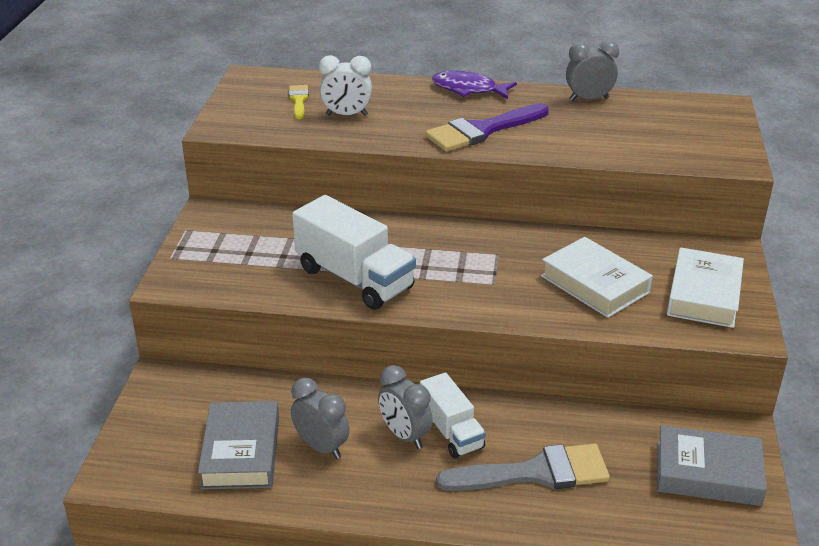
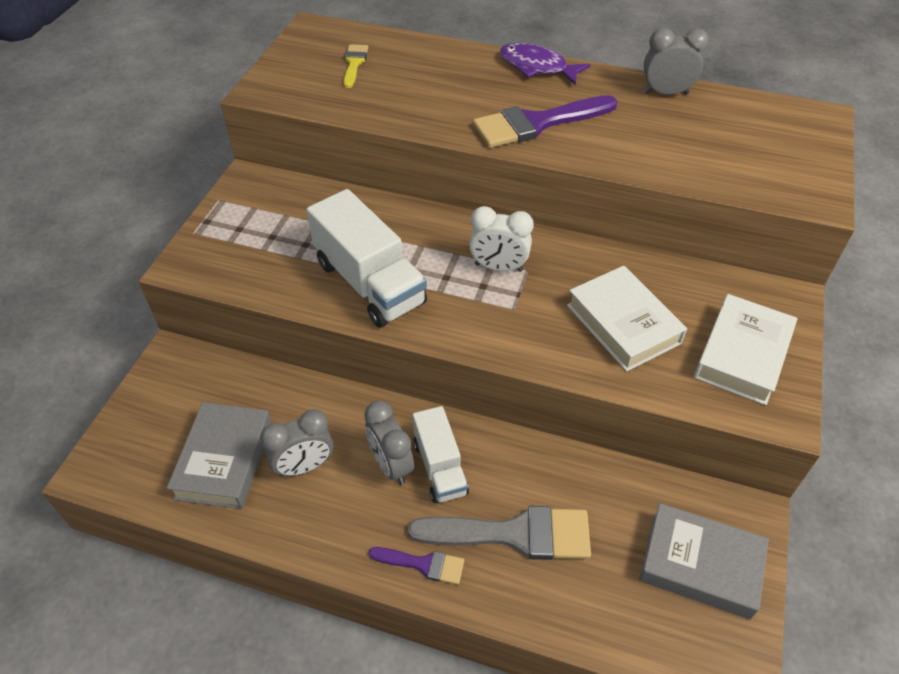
camera: 10 degrees right, 15 degrees up
grey clock [291,378,350,459] -> grey clock turned 105 degrees clockwise [260,409,333,477]
white clock [319,55,372,116] -> white clock moved to [469,206,534,272]
none -> purple brush [369,547,464,585]

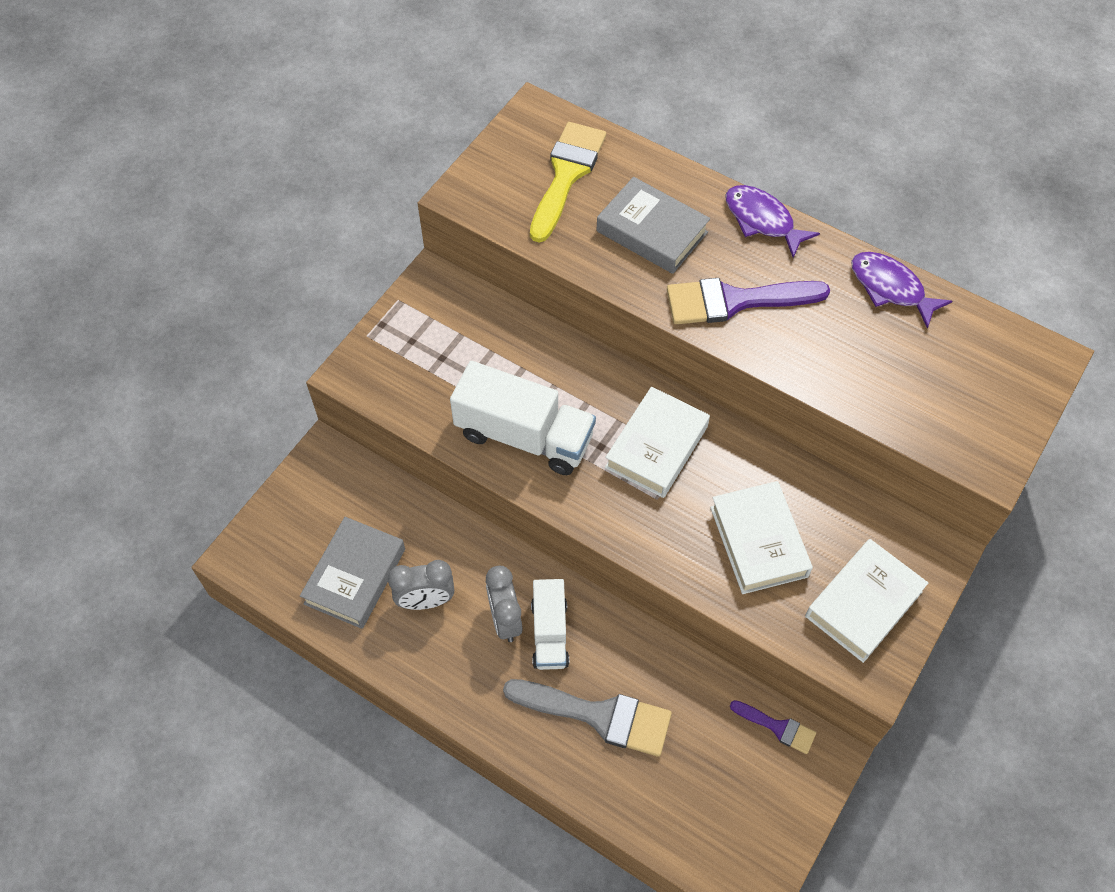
camera: 15 degrees right, 10 degrees up
white truck [307,189,427,328] -> white truck turned 45 degrees counterclockwise [450,361,596,475]
yellow brush [343,44,368,88] -> yellow brush [530,122,606,243], size x1.93
purple brush [369,547,464,585] -> purple brush moved to [730,700,816,754]
white clock [469,206,534,272] -> white book [605,387,710,498]
grey book [639,503,769,619] -> grey book moved to [596,177,710,274]
grey clock [643,28,709,95] -> purple fish [851,252,952,329]

